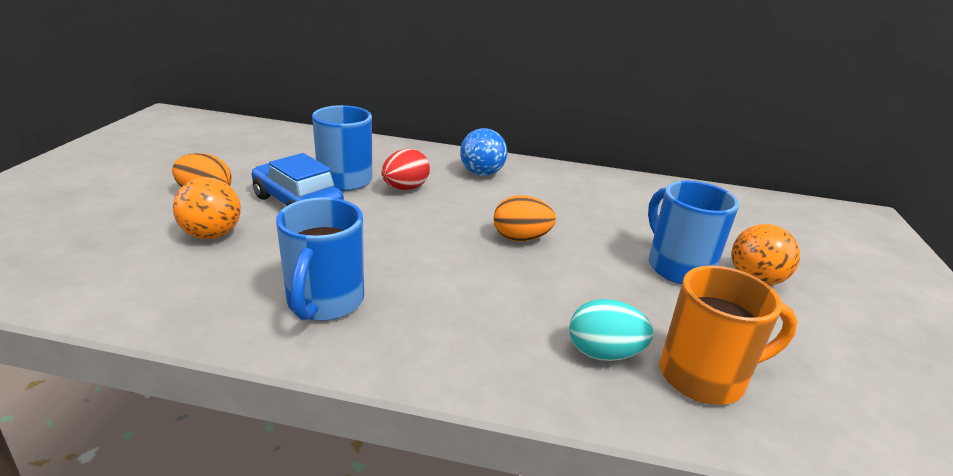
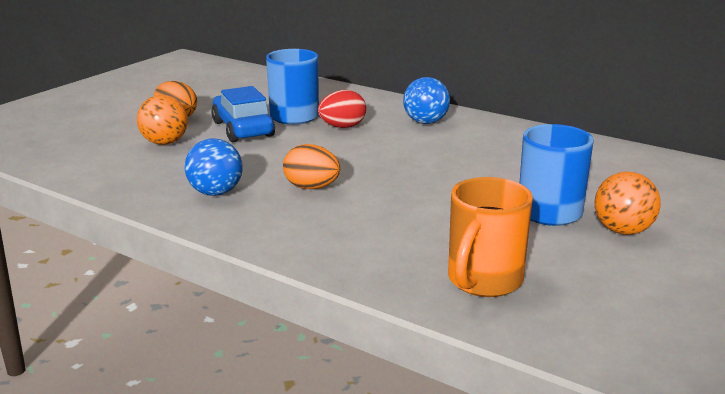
camera: 25 degrees right, 5 degrees down
blue mug [276,197,364,321] -> blue ball [184,138,243,196]
orange egg [494,195,556,241] -> orange egg moved to [283,144,340,189]
turquoise egg [569,299,654,361] -> none
orange mug [660,265,797,405] -> orange mug turned 105 degrees clockwise [448,177,533,297]

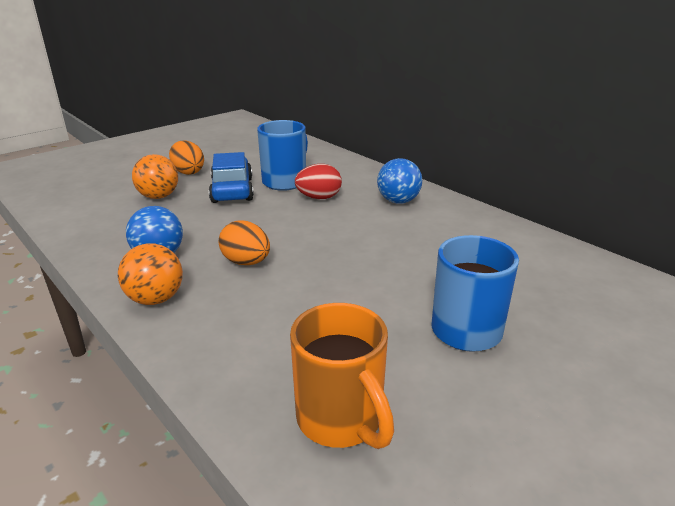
camera: 15 degrees right, 5 degrees up
orange mug [448,177,533,297] -> orange mug turned 75 degrees counterclockwise [290,303,394,449]
orange ball [594,172,661,235] -> orange ball moved to [118,243,183,305]

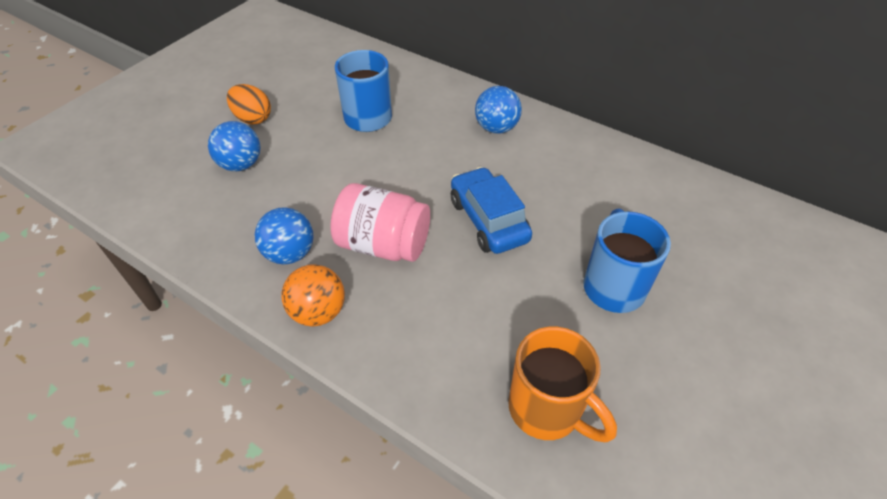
camera: 15 degrees left, 20 degrees up
orange ball [132,154,178,199] -> blue ball [208,121,260,171]
blue car [209,152,254,203] -> blue car moved to [451,167,532,254]
orange egg [218,220,270,265] -> pink jar [330,183,430,262]
red egg [295,164,342,199] -> none

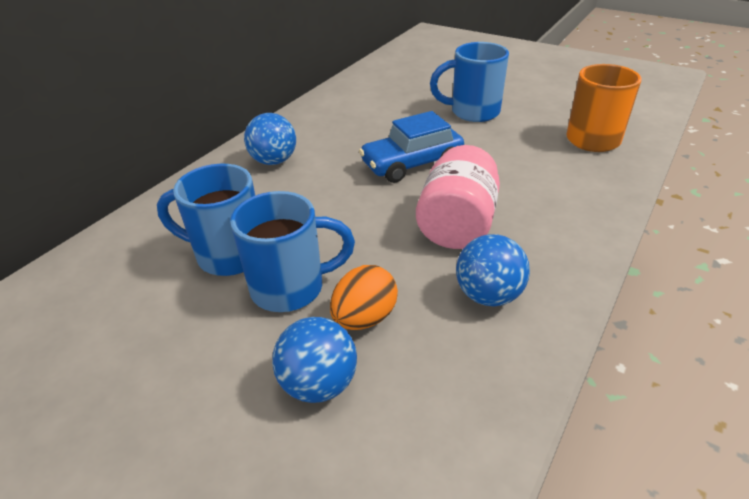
camera: 90 degrees left, 10 degrees down
orange egg [227,84,271,124] -> orange egg moved to [330,265,398,330]
orange ball [281,264,345,326] -> none
none -> blue mug [230,191,355,312]

